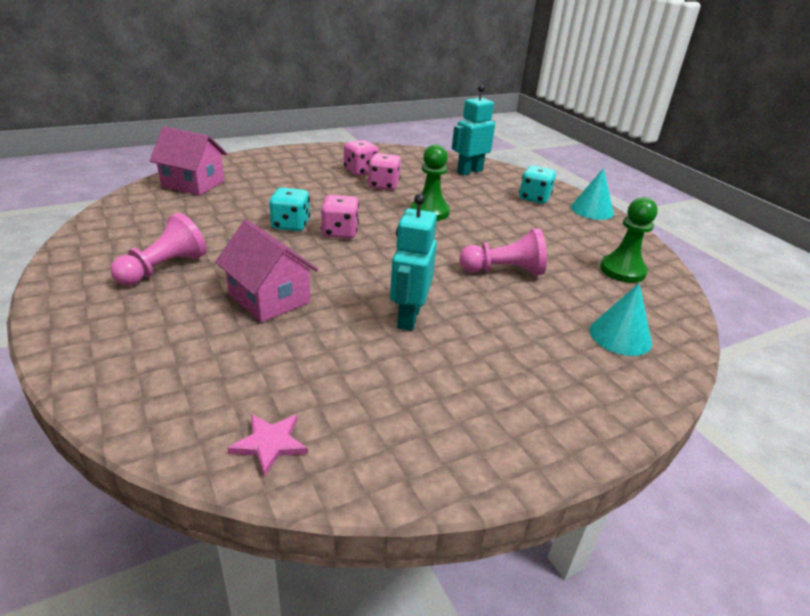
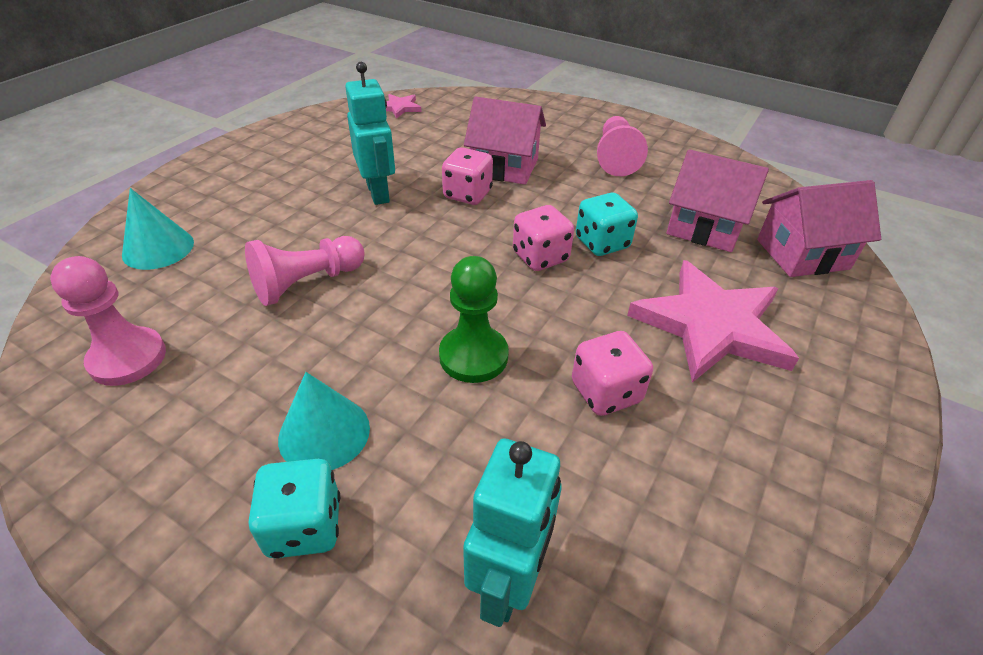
camera: 150 degrees right, 10 degrees up
pink dice [344,140,379,176] -> pink dice moved to [442,147,493,205]
turquoise cone [571,168,614,220] -> turquoise cone moved to [278,372,370,470]
green pawn [600,197,658,283] -> pink pawn [50,256,166,386]
none -> pink star [627,260,799,383]
none -> pink house [666,149,769,252]

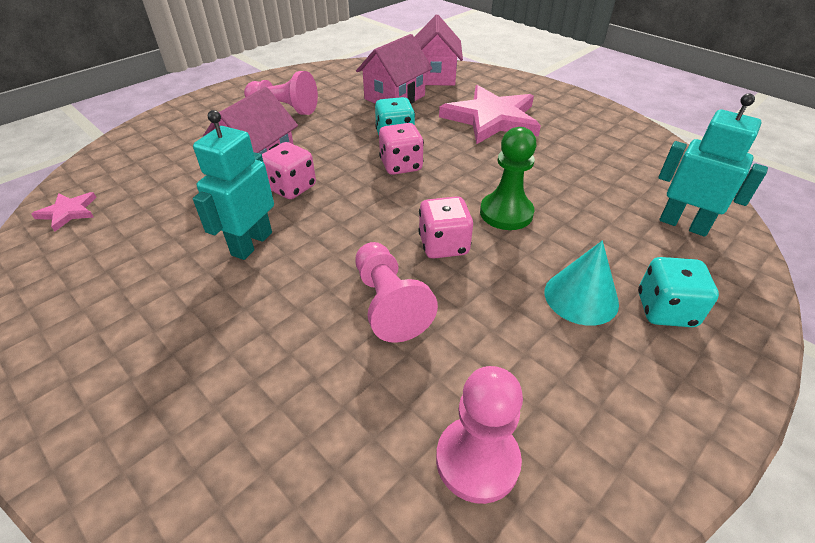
camera: 75 degrees left, 0 degrees up
turquoise cone [122,188,194,270] -> none
turquoise robot [345,62,395,205] -> turquoise robot turned 60 degrees counterclockwise [193,110,274,260]
pink dice [572,331,653,416] -> pink dice moved to [418,196,473,259]

